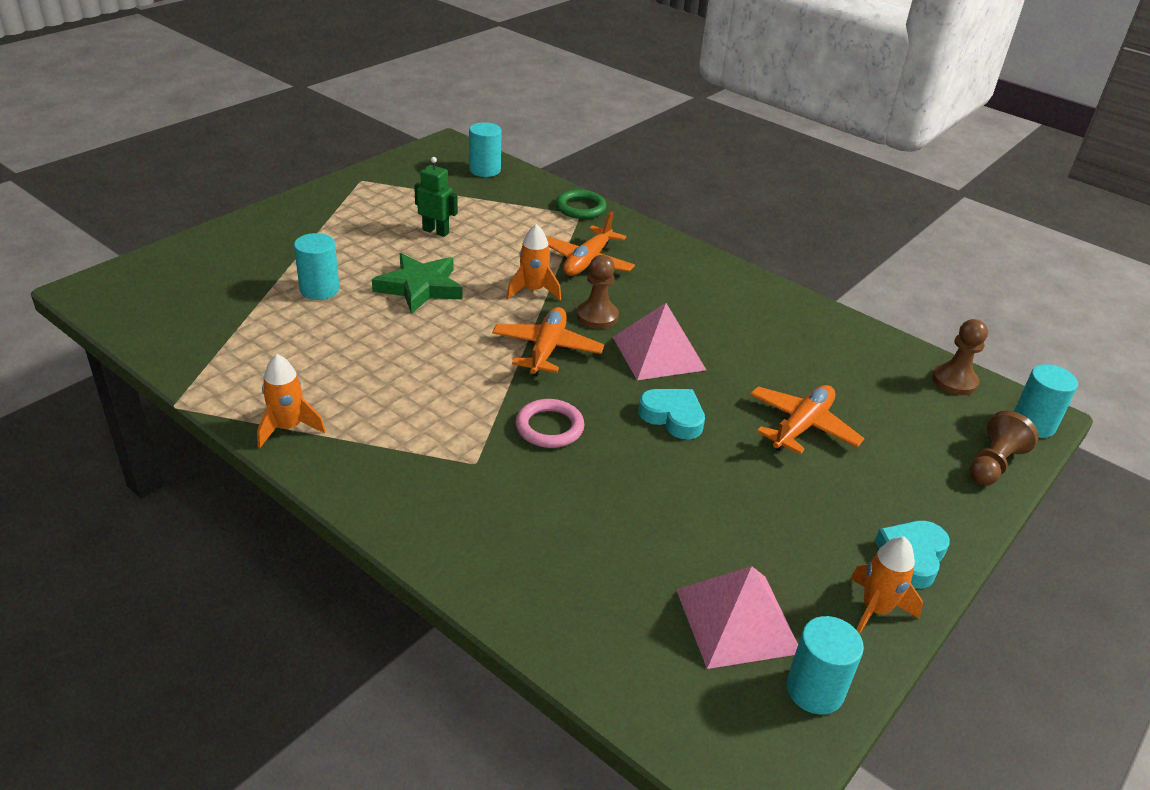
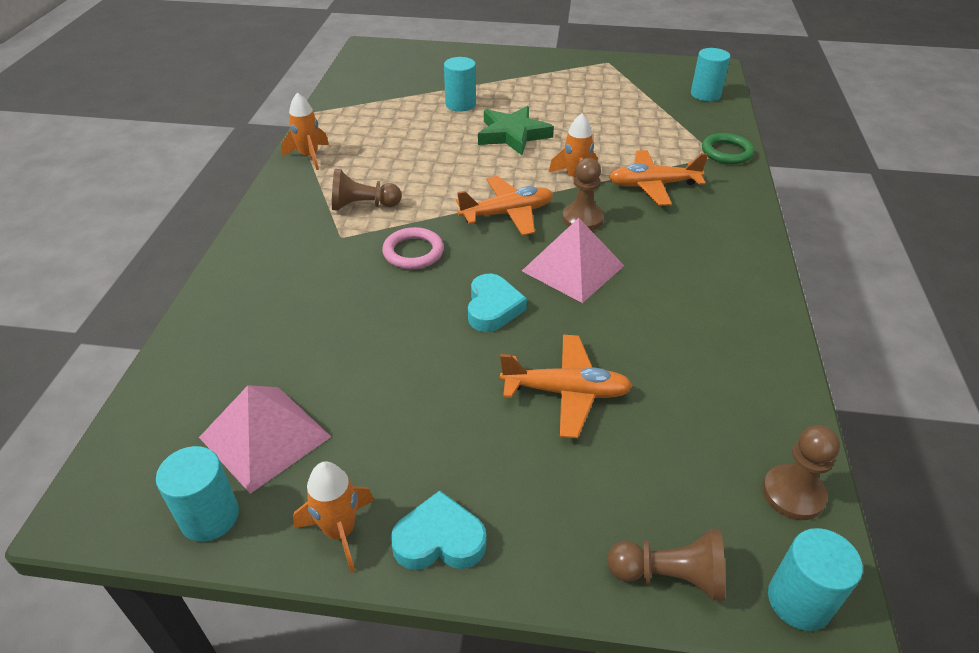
camera: 60 degrees right, 5 degrees up
green robot [414,157,458,237] -> none
none -> brown pawn [332,169,402,211]

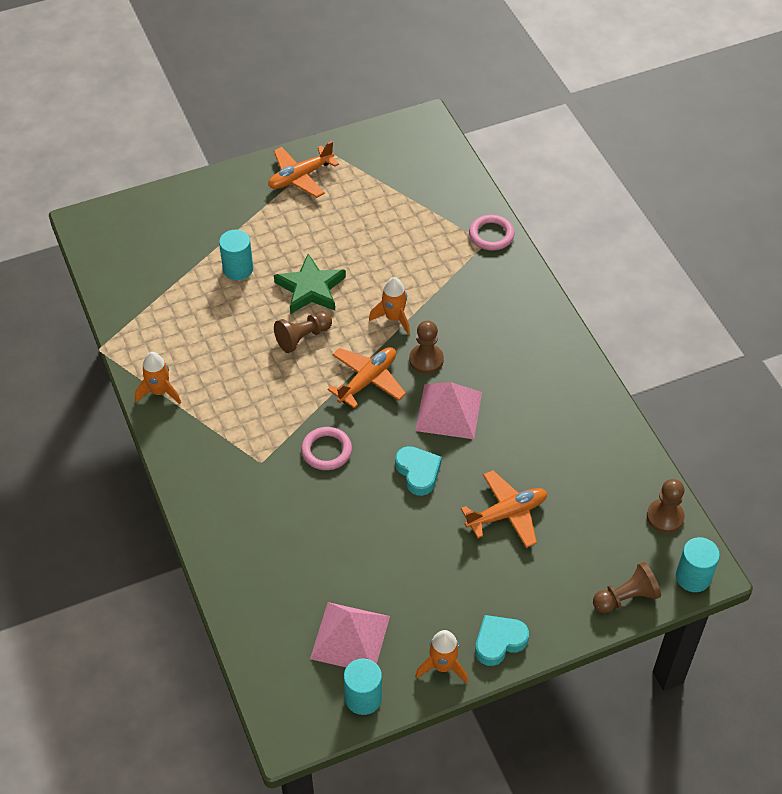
camera: 30 degrees left, 10 degrees up
brown pawn [332,169,402,211] -> brown pawn moved to [274,312,332,353]
orange plane [609,150,708,206] -> orange plane moved to [268,141,339,198]
turquoise cylinder [691,48,730,101] -> none
green ring [702,133,754,164] -> pink ring [469,215,514,250]

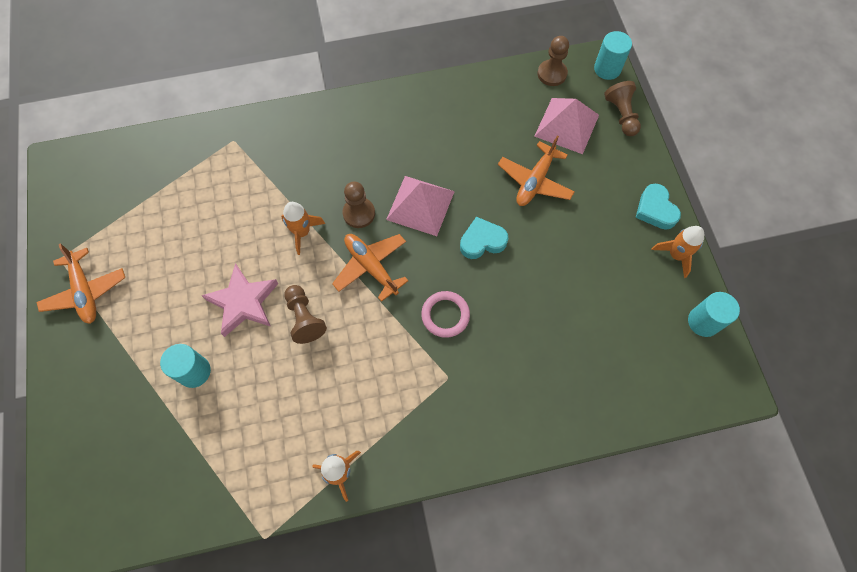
camera: 80 degrees left, 15 degrees up
green star [274,254,346,314] -> pink star [201,263,278,337]
pink pyramid [310,602,390,667] -> pink pyramid moved to [534,98,599,154]
orange plane [461,470,547,548] -> orange plane turned 135 degrees counterclockwise [498,136,574,206]
pink ring [469,215,514,250] -> none

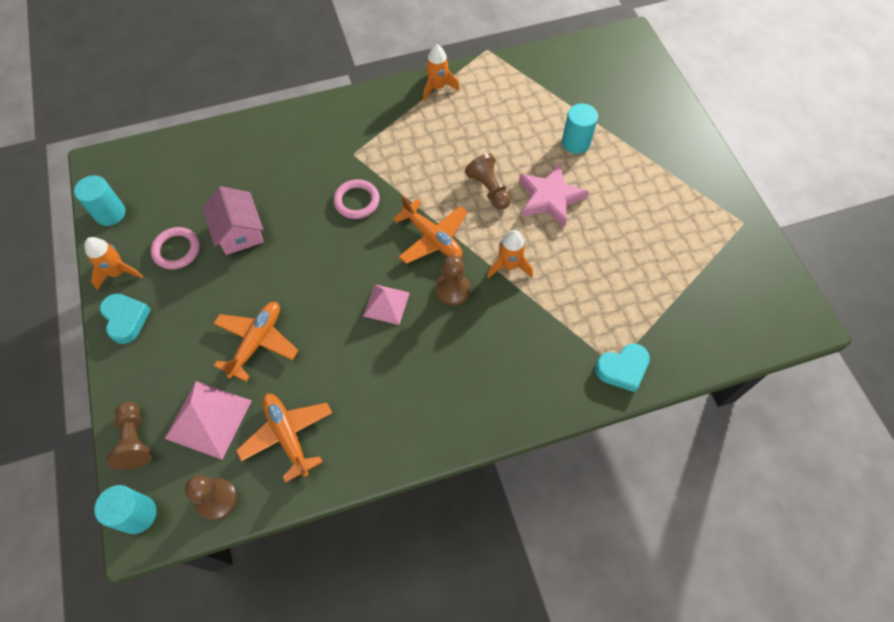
camera: 175 degrees right, 5 degrees down
orange plane [36,243,125,324] -> orange plane moved to [236,394,332,483]
pink pyramid [386,176,455,236] -> pink pyramid [363,284,410,325], size x0.64
turquoise heart [460,217,508,259] -> turquoise heart moved to [595,344,650,392]
none -> pink ring [151,227,200,270]
none -> pink house [203,186,264,255]

